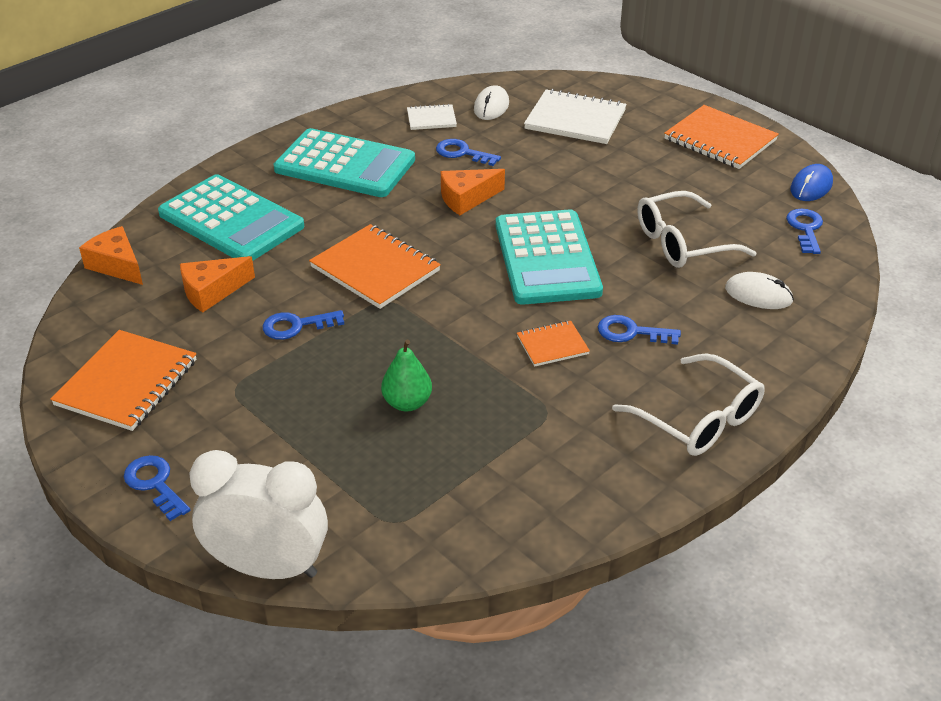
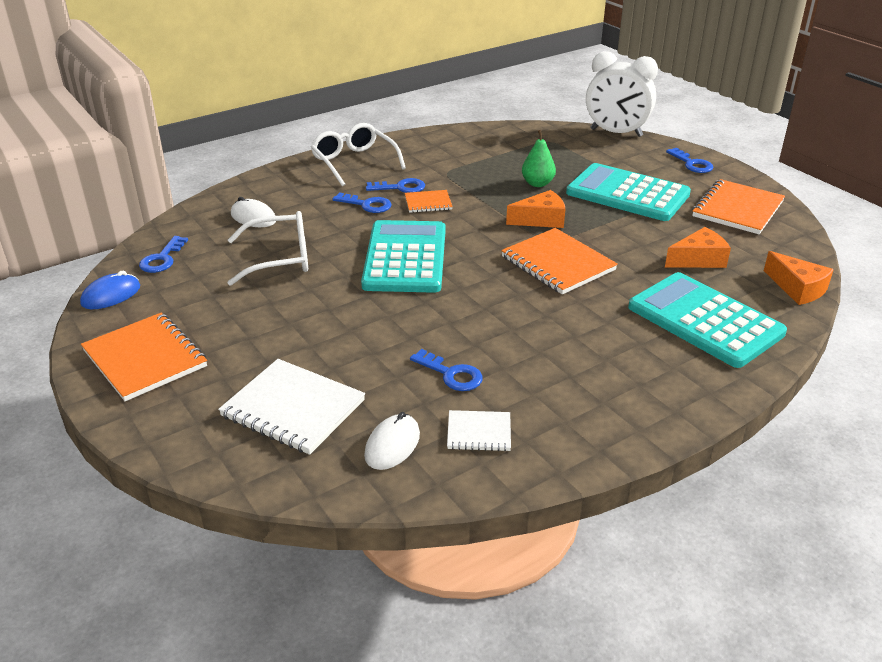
camera: 170 degrees left, 5 degrees down
blue key [263,310,344,340] -> blue key moved to [366,178,425,193]
turquoise calculator [274,128,415,197] -> turquoise calculator moved to [566,163,691,221]
orange cheese [441,169,505,215] -> orange cheese moved to [506,190,565,228]

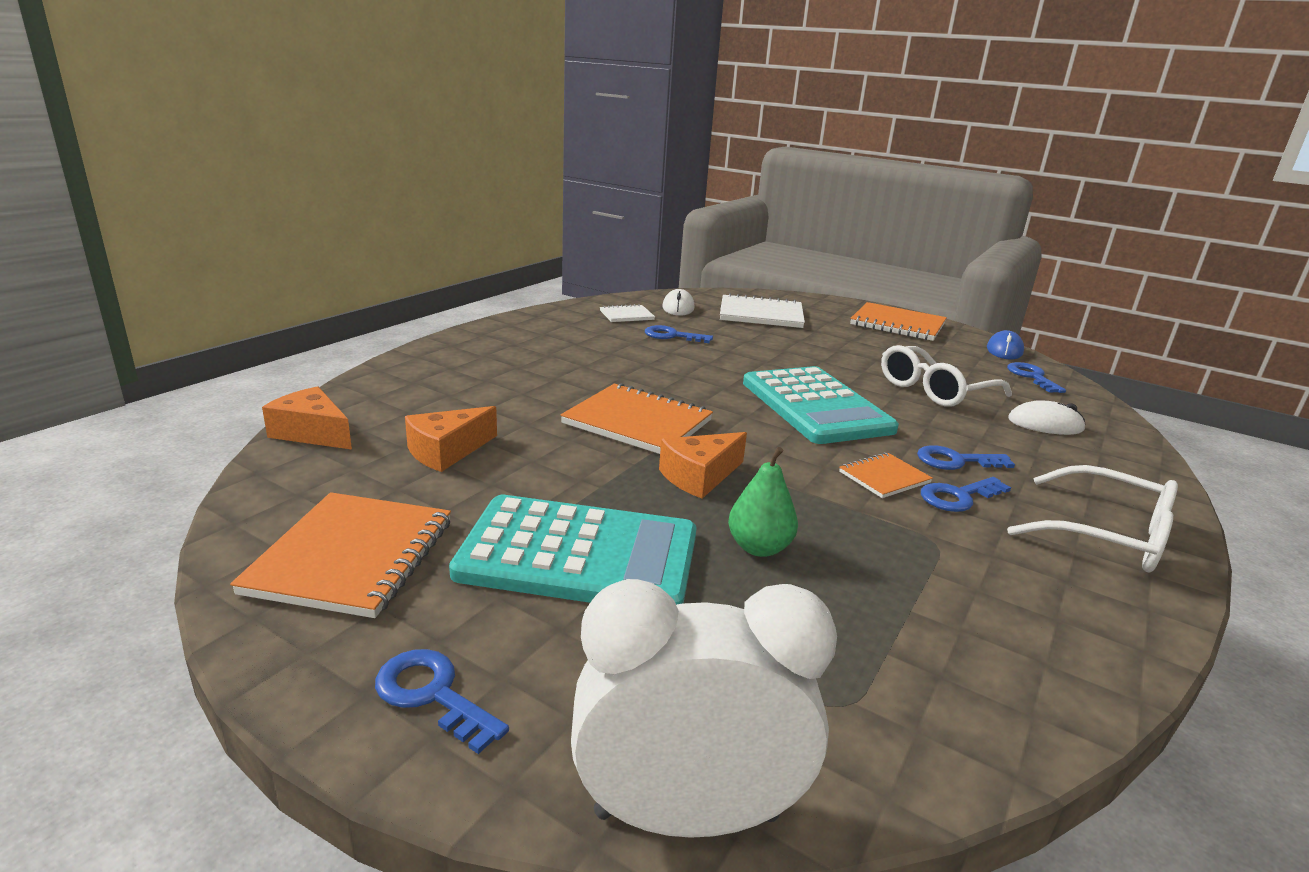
camera: 155 degrees right, 10 degrees down
turquoise calculator [628,272,787,368] -> none

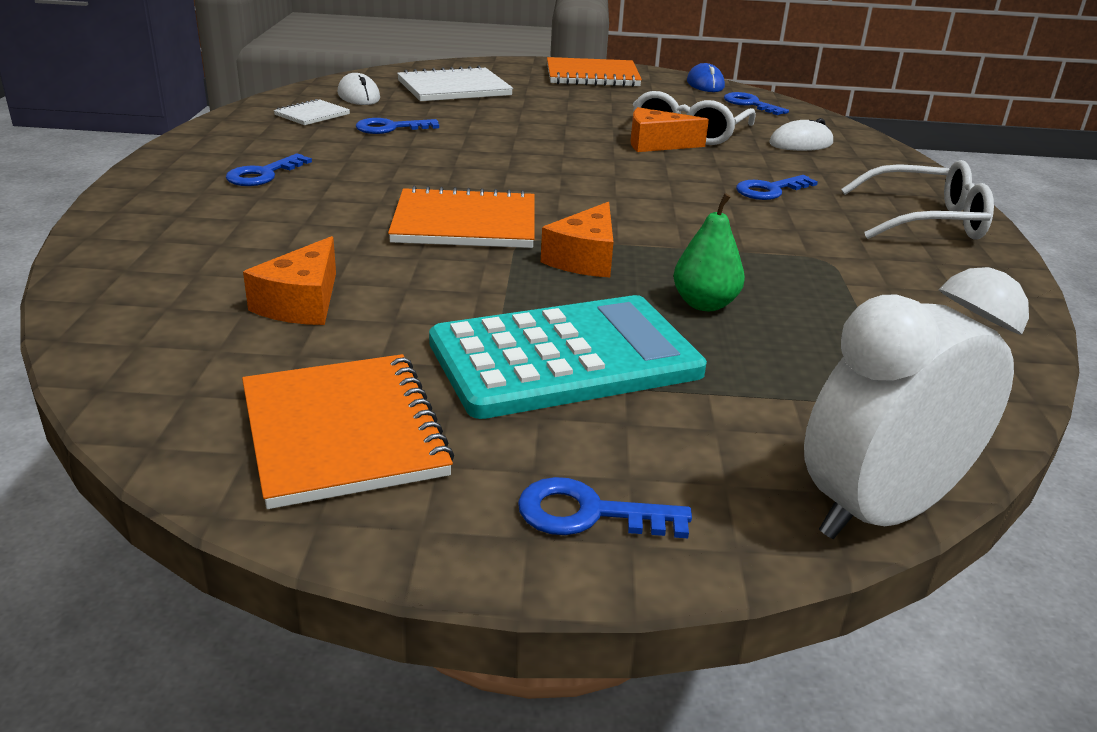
camera: 30 degrees left, 5 degrees up
orange cheese [262,386,352,450] -> orange cheese moved to [630,107,709,152]
turquoise calculator [743,366,899,444] -> none
orange notebook [839,452,933,498] -> none
blue key [921,477,1011,512] -> blue key moved to [226,153,312,186]

